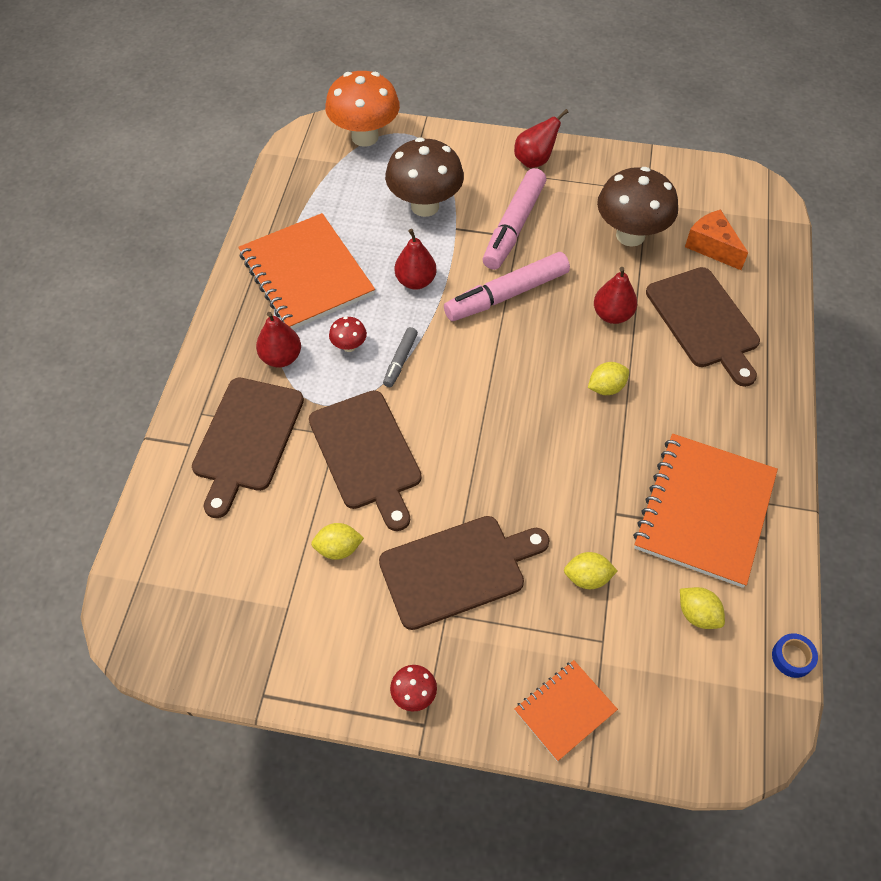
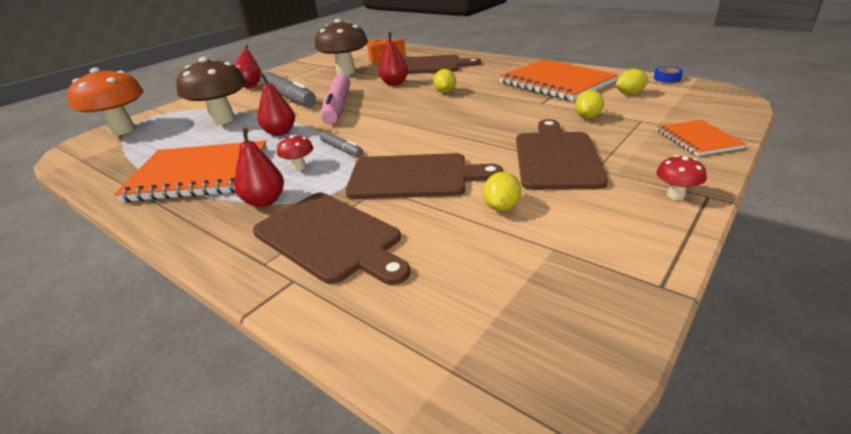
camera: 60 degrees left, 25 degrees down
pink marker [483,168,546,270] -> grey marker [260,72,316,107]

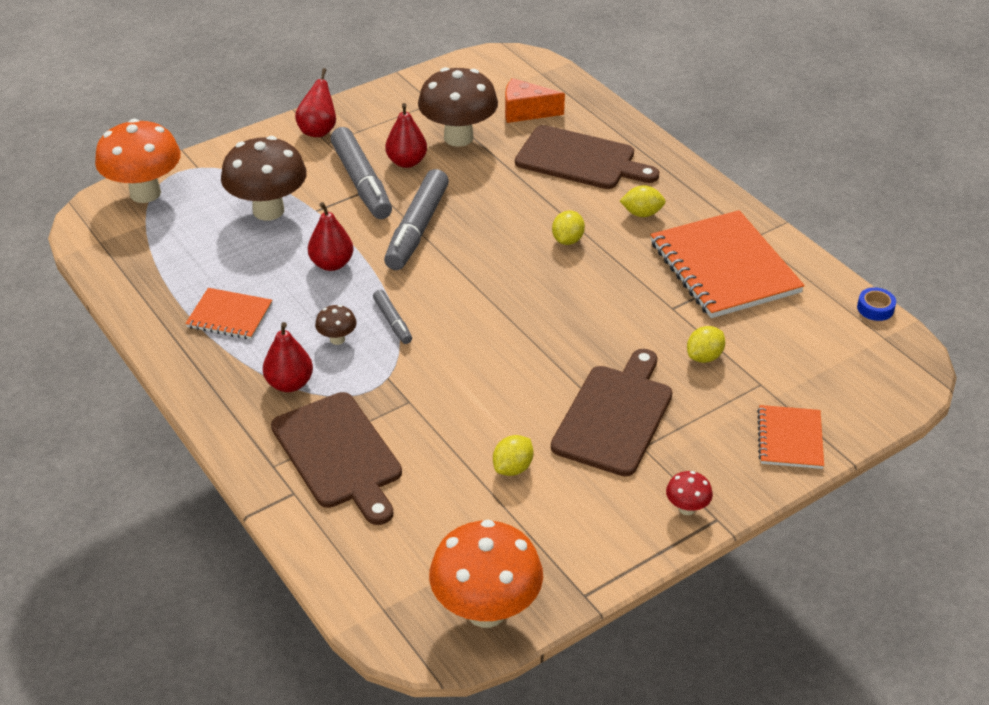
camera: 15 degrees right, 10 degrees up
orange notebook [114,141,267,202] -> orange notebook [185,288,272,339], size x0.52
red mushroom [277,135,313,171] -> brown mushroom [315,305,357,345]
pink marker [321,74,350,125] -> grey marker [384,169,449,270]
brown cutting board [345,153,503,199] -> none
red pear [379,32,408,86] -> red pear moved to [385,103,427,168]
yellow lemon [616,69,648,95] -> yellow lemon moved to [620,185,666,217]
none -> orange mushroom [429,520,543,628]

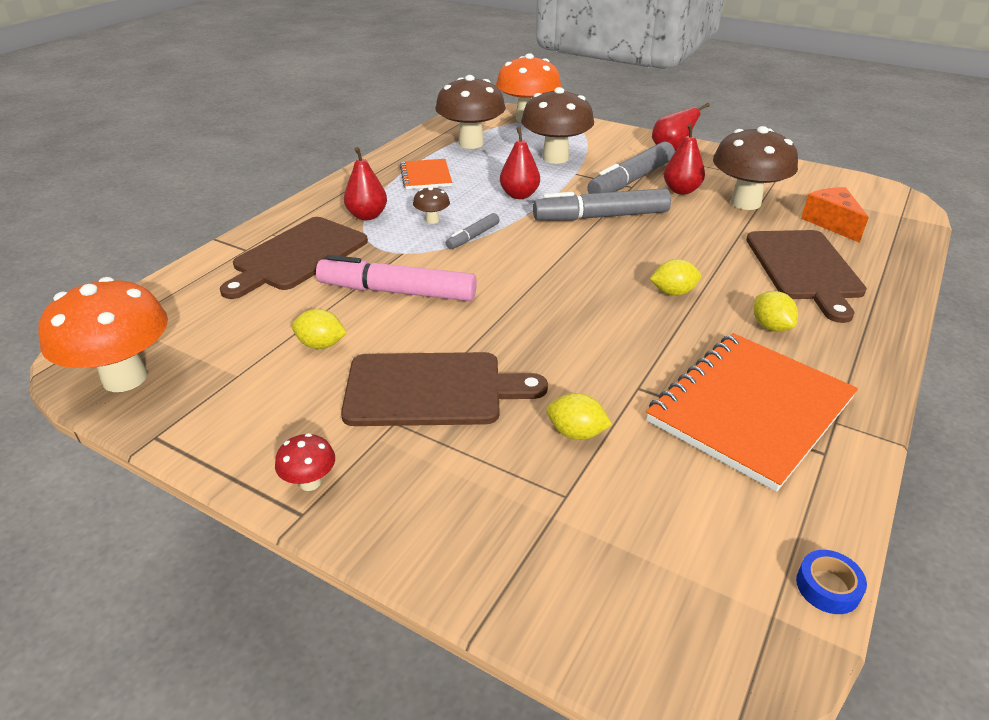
camera: 65 degrees right, 5 degrees down
orange notebook [757,405,824,469] -> none
none -> pink marker [316,255,477,301]
none -> brown mushroom [435,75,506,149]

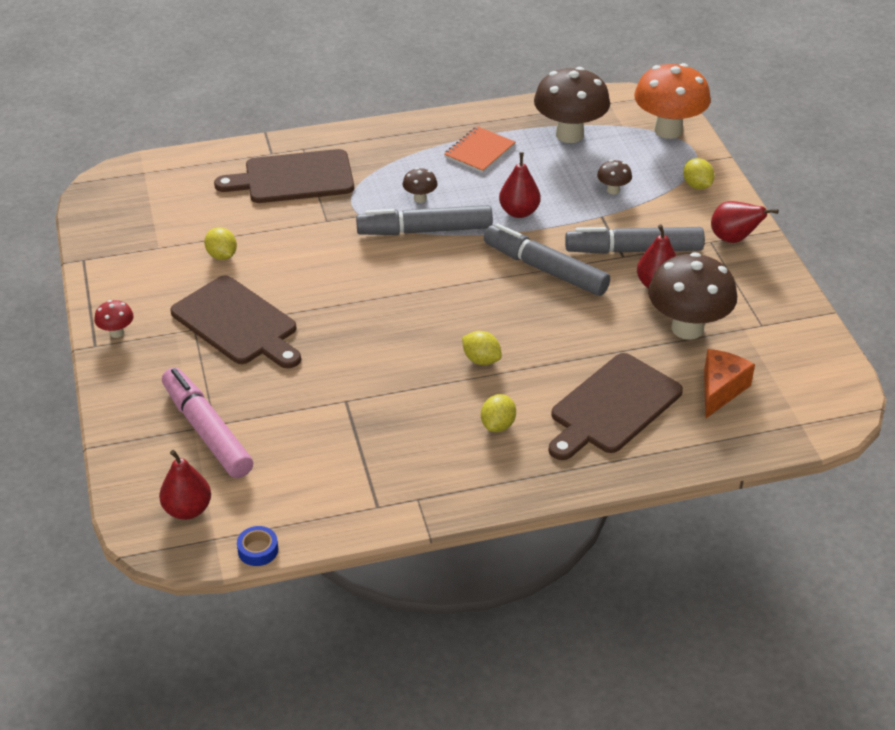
camera: 45 degrees right, 5 degrees up
orange mushroom [38,277,168,392] -> none
pink marker [316,255,477,301] -> pink marker moved to [162,368,253,478]
red pear [344,147,387,220] -> red pear moved to [159,450,211,520]
grey marker [446,213,500,249] -> grey marker [356,205,493,235], size x2.01
brown mushroom [521,87,594,164] -> brown mushroom [597,160,632,195], size x0.44
yellow lemon [546,393,612,440] -> yellow lemon moved to [683,158,715,190]
orange notebook [646,333,858,492] -> none

